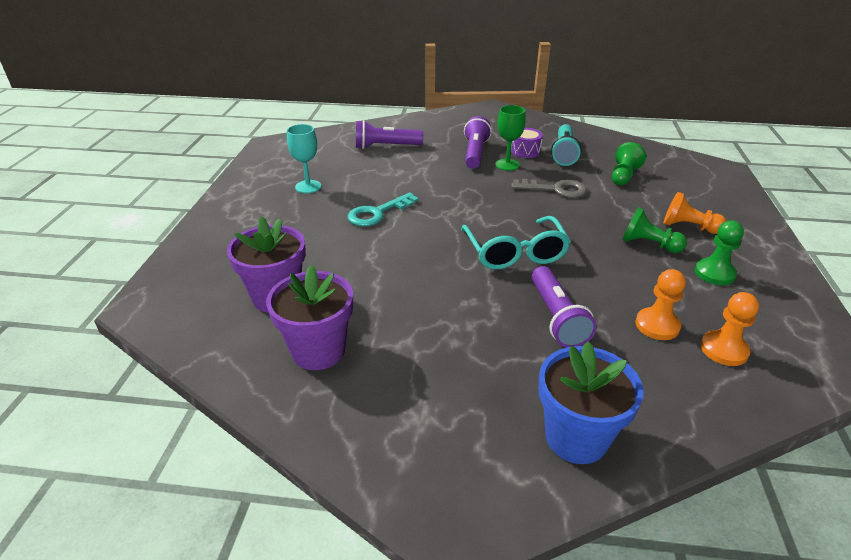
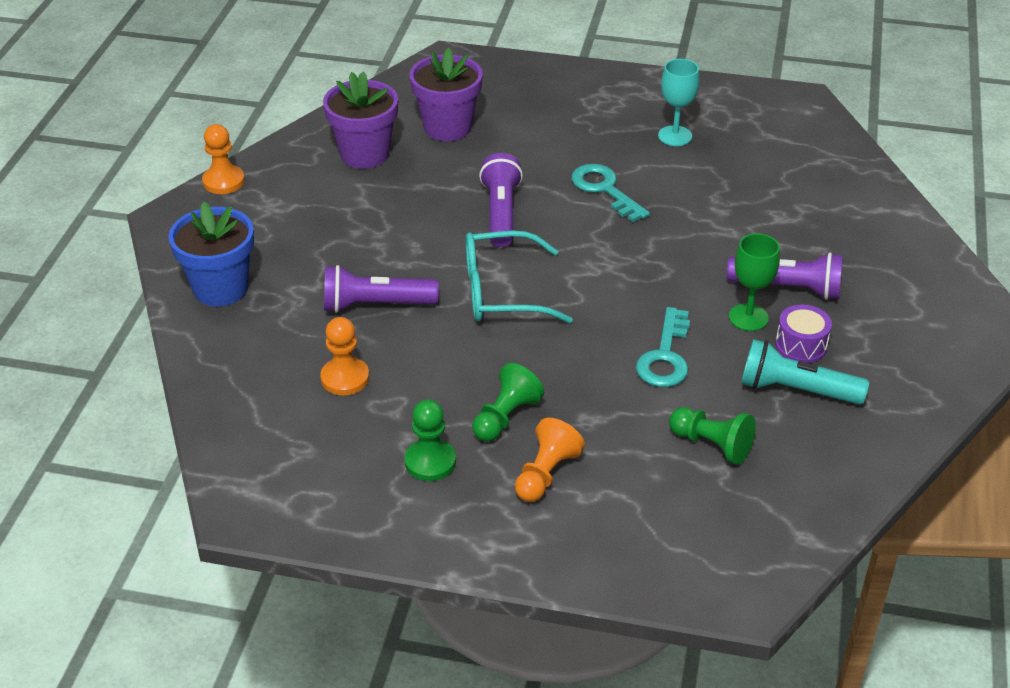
camera: 95 degrees right, 5 degrees up
purple flashlight [356,120,423,149] -> purple flashlight moved to [479,153,523,247]
grey key [511,179,587,198] -> turquoise key [636,307,690,387]
orange pawn [700,292,759,366] -> orange pawn moved to [202,124,245,194]

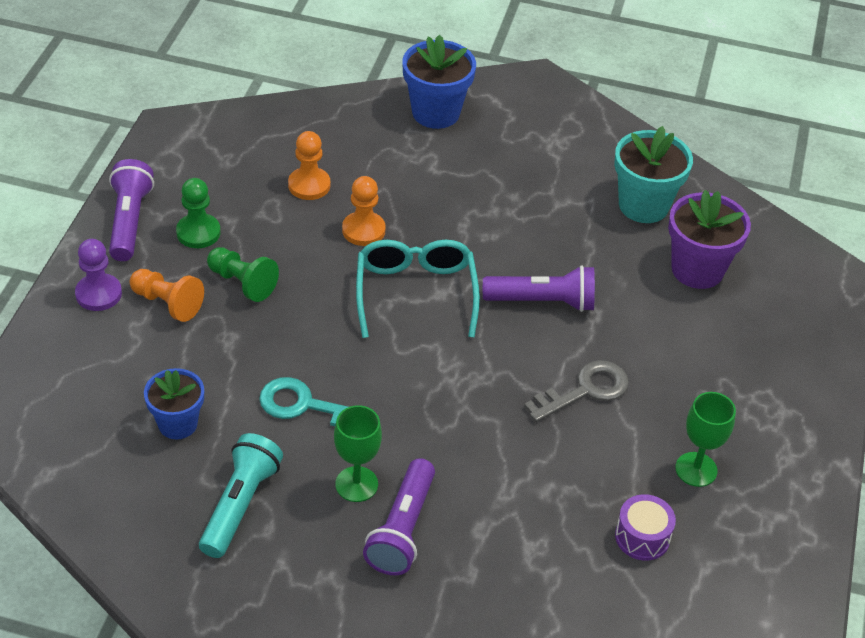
camera: 90 degrees right, 5 degrees up
orange pawn [202,124,245,194] -> orange pawn moved to [342,176,386,246]
purple flower pot [323,72,398,169] -> turquoise flower pot [614,126,693,223]
purple flashlight [324,265,439,313] -> purple flashlight moved to [109,159,154,261]
turquoise key [572,164,650,222] -> grey key [524,360,629,422]
turquoise goblet [658,59,700,146] -> green goblet [675,392,736,487]
green pawn [669,407,756,465] -> blue flower pot [144,368,204,439]
purple drum [776,304,832,363] -> purple drum moved to [615,494,676,561]
none -> purple pawn [75,239,122,311]

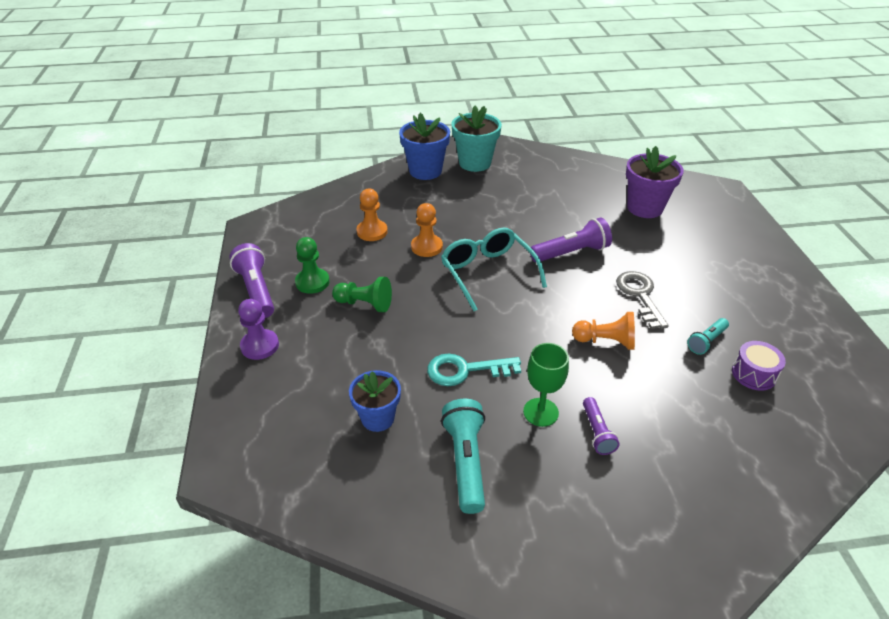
camera: 20 degrees left, 5 degrees down
orange pawn [130,269,204,322] -> orange pawn moved to [572,312,635,350]
purple flashlight [363,458,435,575] -> purple flashlight [583,397,620,455], size x0.59
grey key [524,360,629,422] -> grey key turned 45 degrees counterclockwise [616,271,669,329]
turquoise flower pot [614,126,693,223] -> turquoise flower pot moved to [451,106,502,172]
green goblet [675,392,736,487] -> none
none -> turquoise flashlight [687,318,729,355]

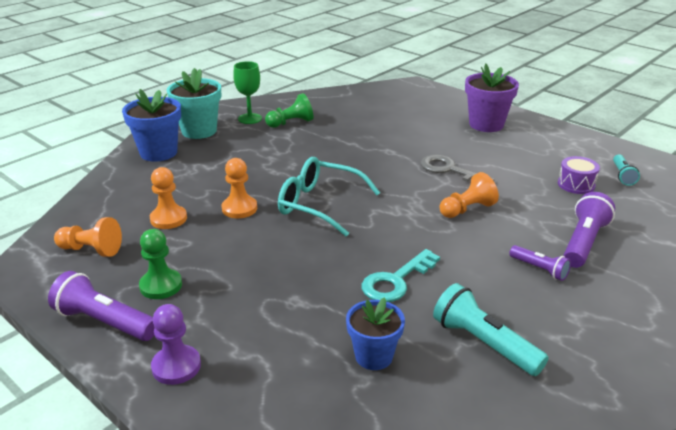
camera: 40 degrees left, 10 degrees down
green pawn [332,277,392,312] -> green pawn moved to [265,93,313,128]
green goblet [523,343,569,427] -> green goblet moved to [233,61,262,124]
purple flashlight [530,217,612,262] -> purple flashlight moved to [563,192,615,268]
purple flower pot [626,146,684,218] -> purple flower pot moved to [465,63,519,132]
turquoise flashlight [687,318,729,355] -> turquoise flashlight moved to [613,154,640,186]
none -> orange pawn [54,217,122,257]

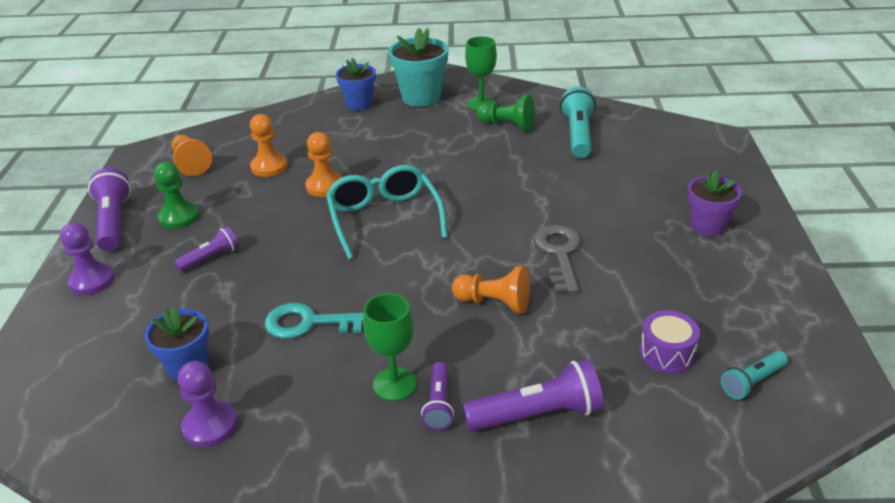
camera: 50 degrees right, 5 degrees up
blue flower pot [122,89,181,162] -> blue flower pot [336,58,376,110], size x0.67
turquoise flashlight [433,283,549,376] -> turquoise flashlight moved to [560,87,596,158]
purple flower pot [465,63,519,132] -> purple flower pot [688,170,742,236], size x0.67
none -> purple flashlight [175,226,239,271]
none -> purple pawn [178,361,237,447]
none -> green goblet [363,293,417,401]

